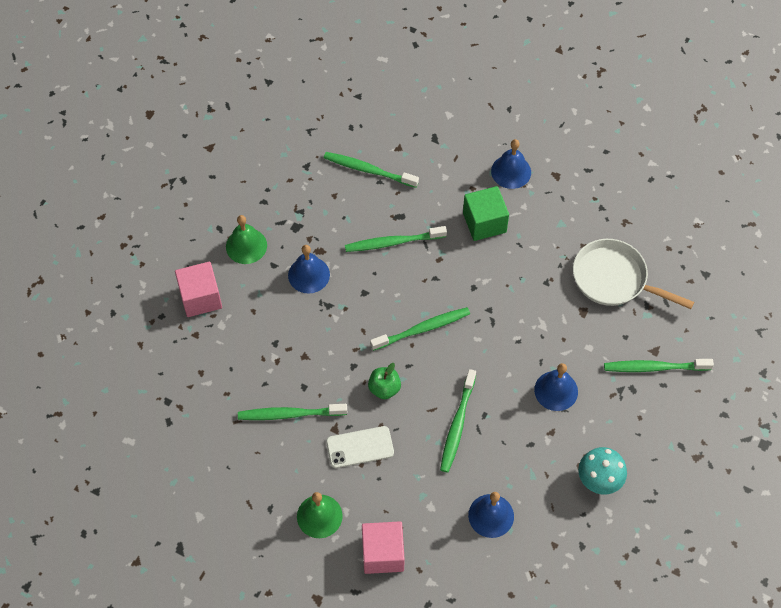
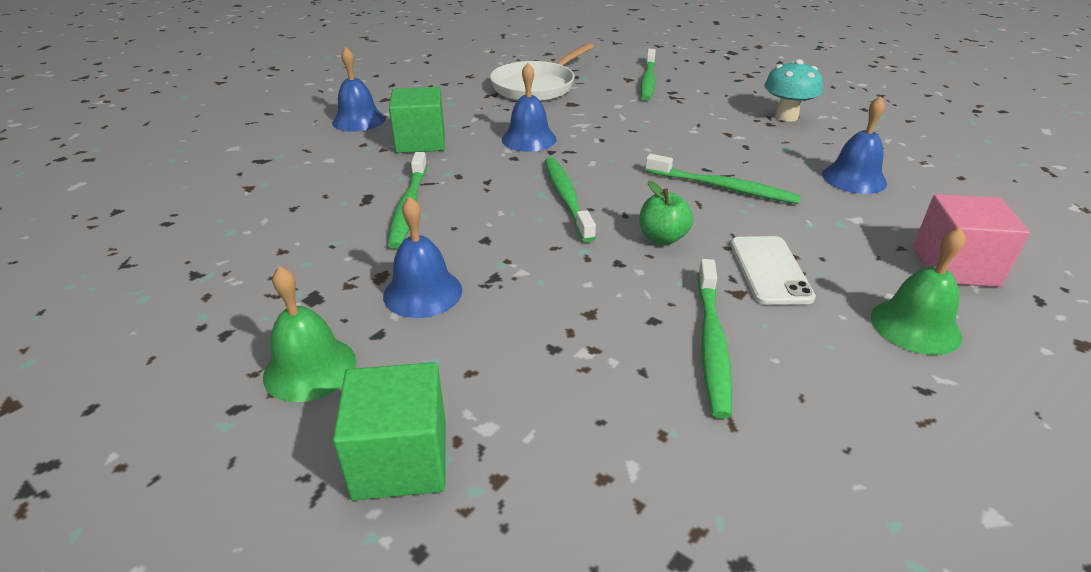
camera: 80 degrees left, 25 degrees down
pink cube [175,262,222,317] -> green cube [333,362,446,500]
green toothbrush [324,152,419,188] -> none
blue bell [534,363,578,411] -> blue bell moved to [502,63,556,152]

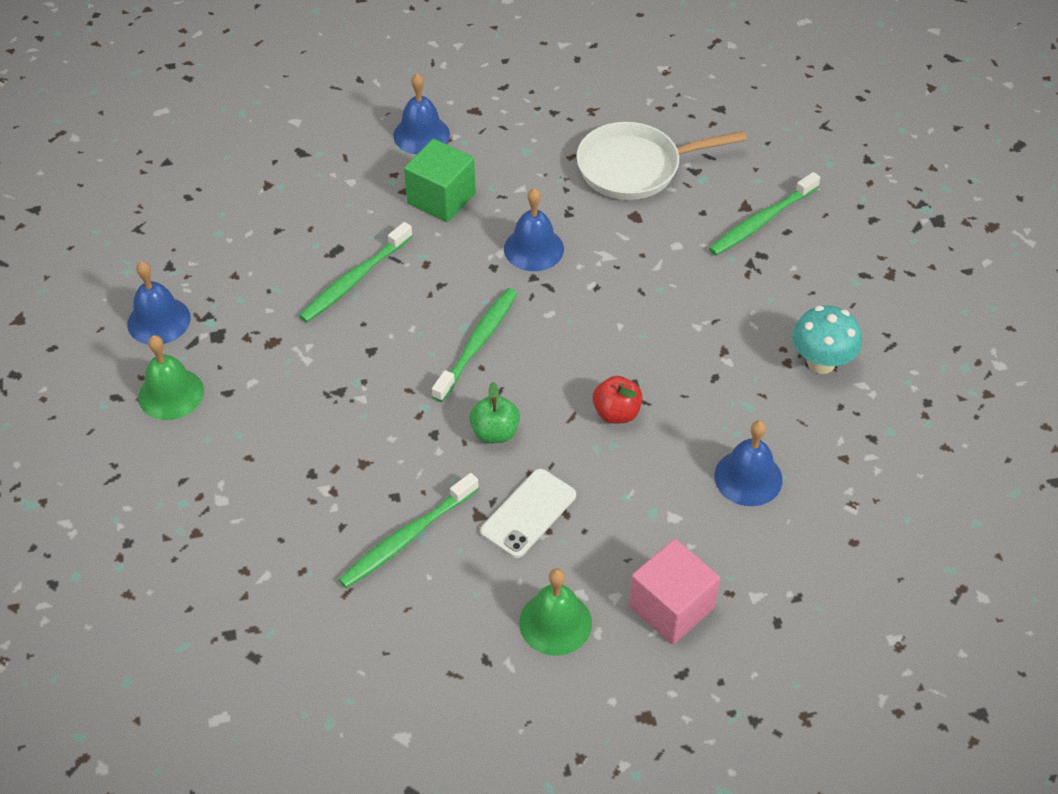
camera: 40 degrees right, 15 degrees up
green cube [333,362,446,500] -> none
blue bell [383,196,462,318] -> blue bell moved to [127,261,191,345]
green toothbrush [645,154,801,204] -> red apple [593,376,642,424]

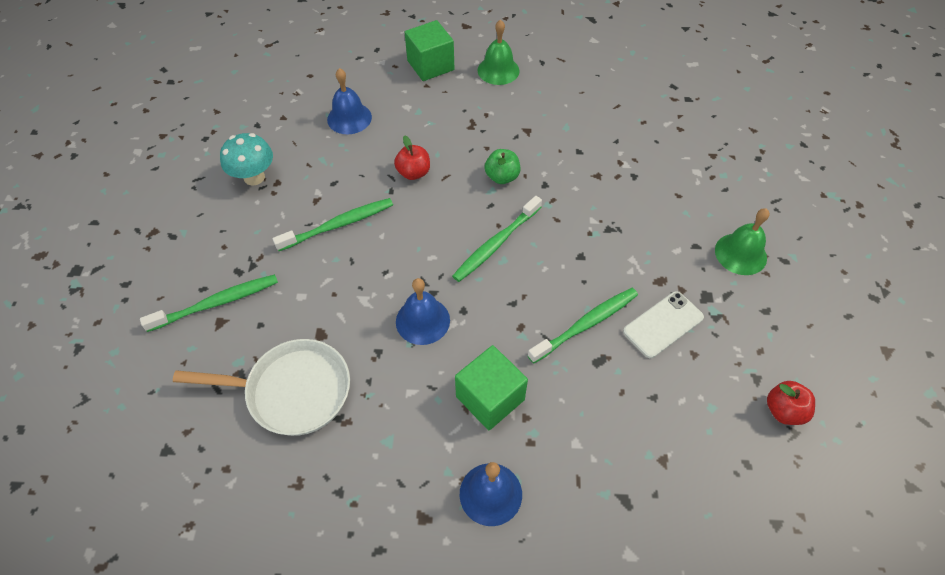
camera: 165 degrees left, 5 degrees up
blue bell [127,261,191,345] -> none
green toothbrush [338,473,479,588] -> green toothbrush moved to [272,198,393,251]
white phone [480,469,576,558] -> white phone moved to [623,291,704,358]
pink cube [629,539,720,645] -> green cube [405,20,454,81]
none -> red apple [767,381,815,425]

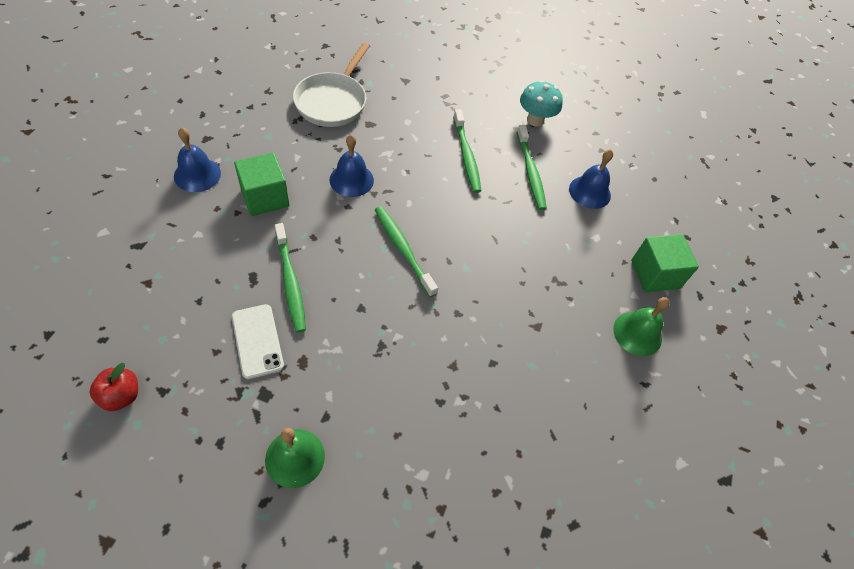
camera: 100 degrees right, 0 degrees up
green toothbrush [140,274,278,332] -> green toothbrush moved to [517,125,547,210]
red apple [394,135,430,180] -> none
green apple [484,149,520,184] -> none

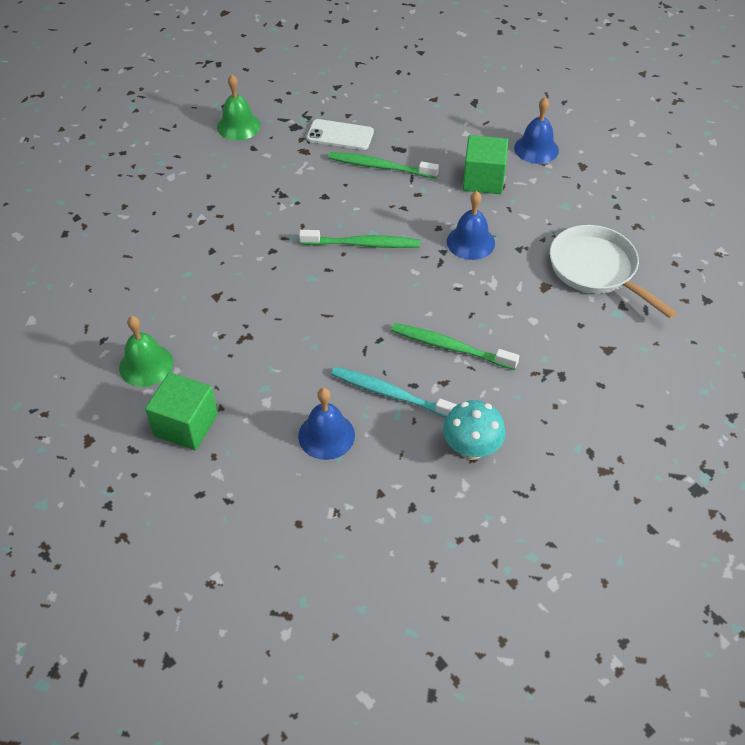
camera: 130 degrees right, 5 degrees down
red apple [90,363,138,411] -> none
green toothbrush [517,125,547,210] -> turquoise toothbrush [331,367,457,418]

